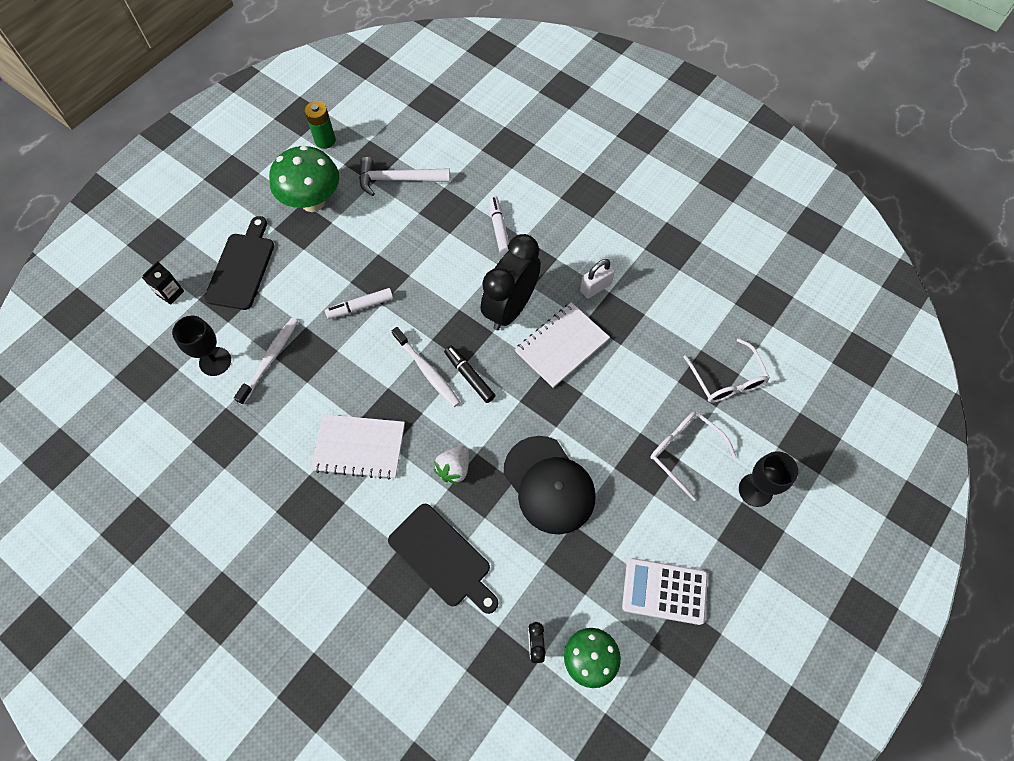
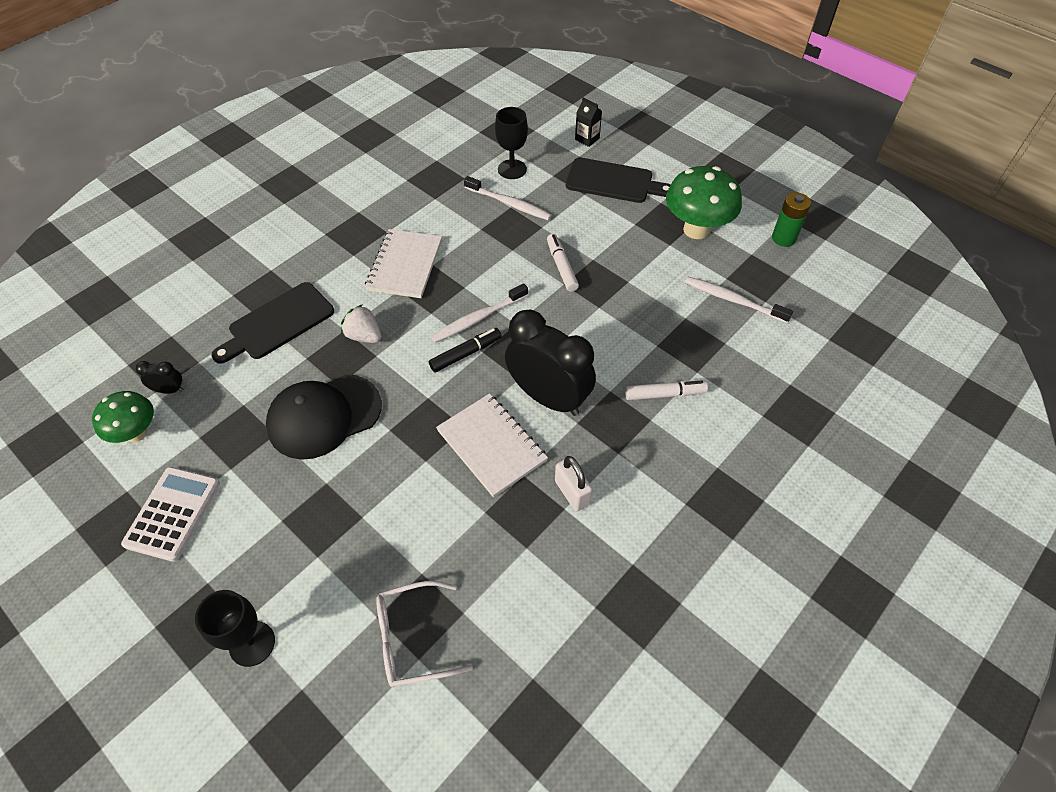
camera: 95 degrees right, 10 degrees down
white hammer [359,157,450,196] -> white toothbrush [685,277,793,323]
white glasses [650,411,736,501] -> none

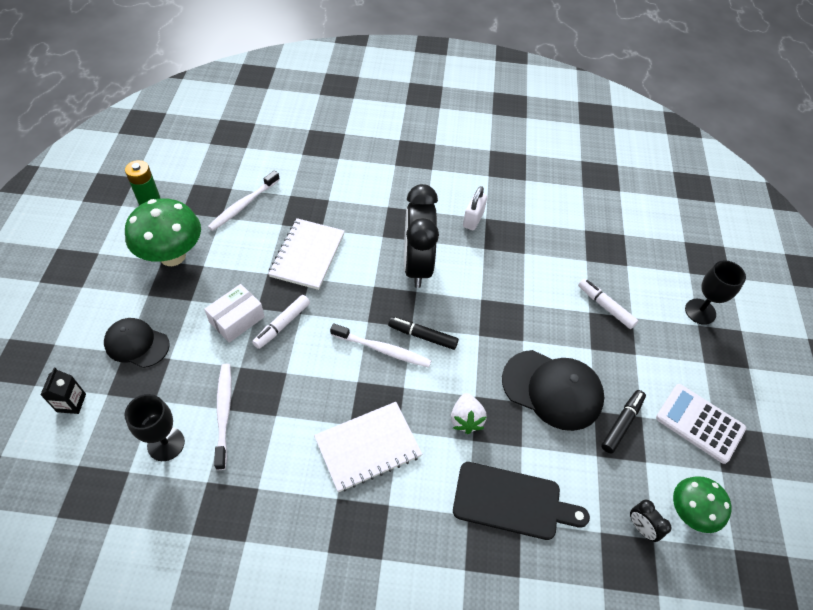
camera: 130 degrees left, 0 degrees up
white calculator [121,467,220,562] -> white calculator turned 60 degrees clockwise [656,384,746,464]
white glasses [376,581,473,687] -> none
white notebook [436,393,548,498] -> white notebook moved to [268,218,345,290]
black cutting board [566,157,671,203] -> black cap [104,318,170,368]
white marker [625,381,708,400] -> white marker moved to [578,278,638,329]
white toothbrush [685,277,793,323] -> white toothbrush turned 45 degrees clockwise [208,170,280,231]
none -> white box [204,284,265,343]
none -> black marker [601,390,646,453]

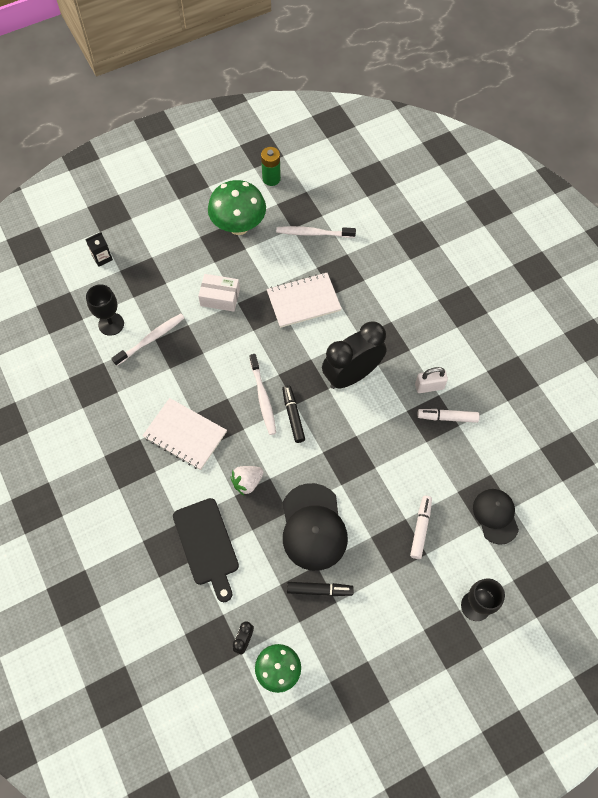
camera: 60 degrees right, 10 degrees up
black cap [104,318,170,368] -> black cap moved to [473,489,519,545]
white marker [252,295,310,349] -> white marker moved to [418,409,479,423]
white calculator [656,384,746,464] -> none

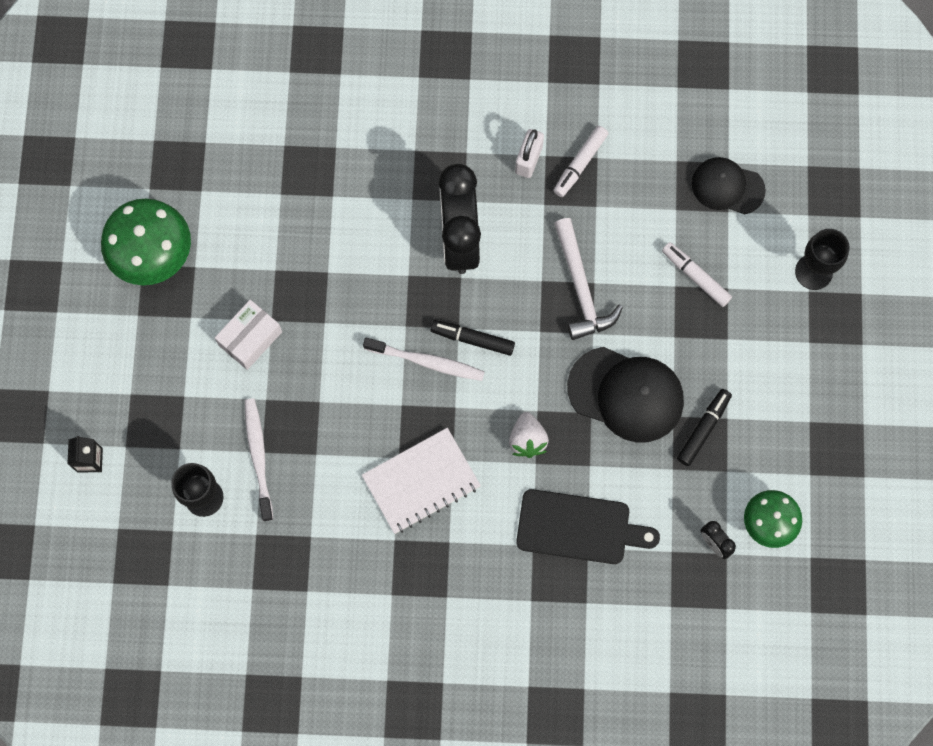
camera: 60 degrees left, 10 degrees up
green battery [261,147,281,186] -> none
white notebook [267,273,342,328] -> none
white toothbrush [276,226,356,238] -> none
none -> white hammer [554,218,623,340]

